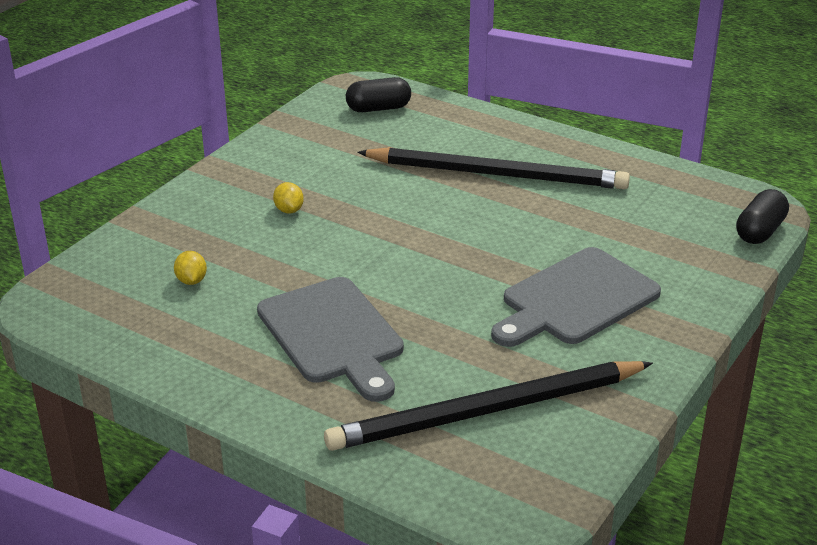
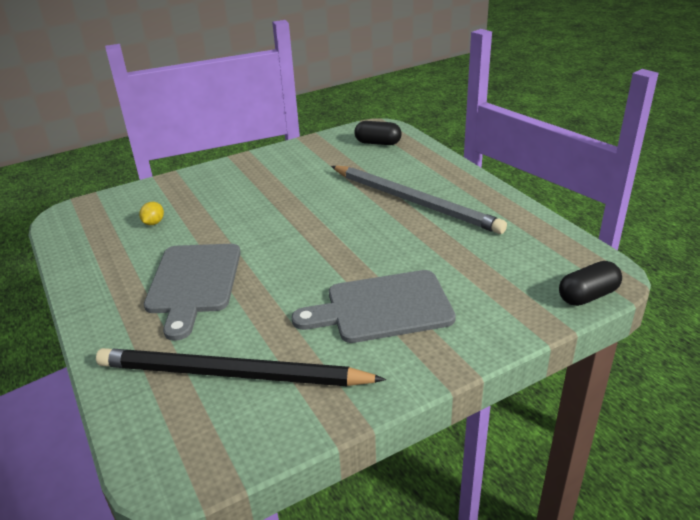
camera: 30 degrees right, 0 degrees up
yellow lemon [273,182,304,214] -> none
black pencil [357,147,630,189] -> grey pencil [331,166,507,234]

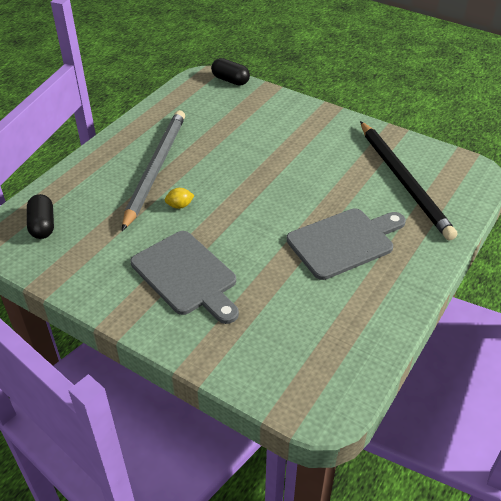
camera: 120 degrees left, 10 degrees up
yellow lemon [139,202,164,225] -> yellow lemon moved to [165,188,195,209]
grey cutting board [292,270,456,343] -> grey cutting board moved to [131,231,239,324]

